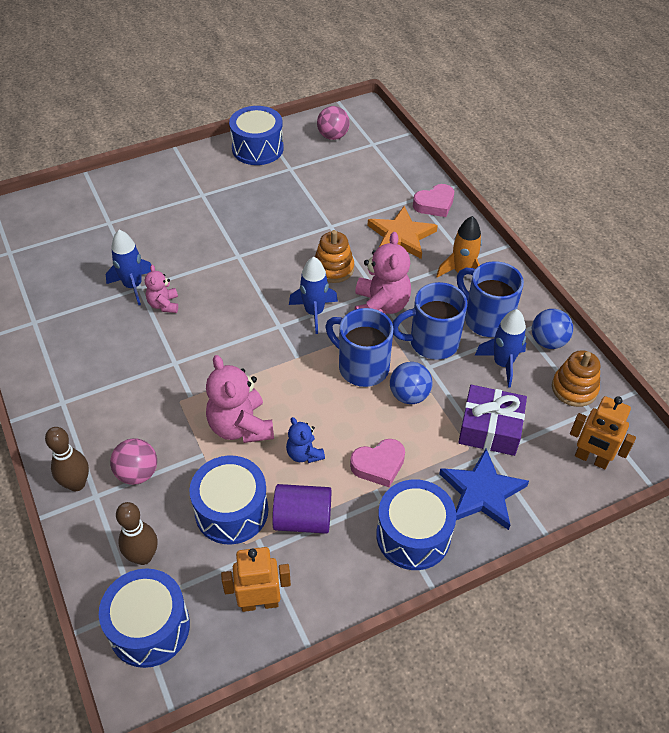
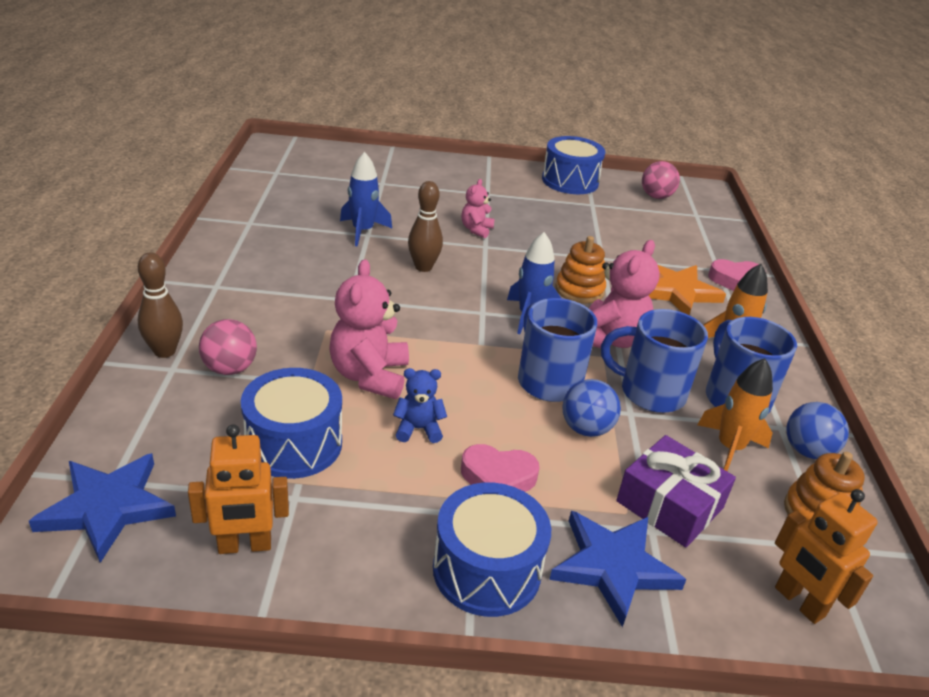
camera: 25 degrees right, 15 degrees down
blue drum [99,568,190,668] -> blue star [29,453,176,563]
brown bowling pin [116,502,157,565] -> brown bowling pin moved to [408,181,443,272]
pink teddy bear [145,265,178,313] -> pink teddy bear moved to [461,179,494,238]
orange robot [221,547,291,612] -> orange robot turned 150 degrees clockwise [188,424,289,554]
purple cylinder [272,484,331,534] -> none
blue teddy bear [286,417,325,463] -> blue teddy bear turned 90 degrees clockwise [393,368,447,443]
blue rocket [475,309,526,388] -> orange rocket [697,358,773,471]

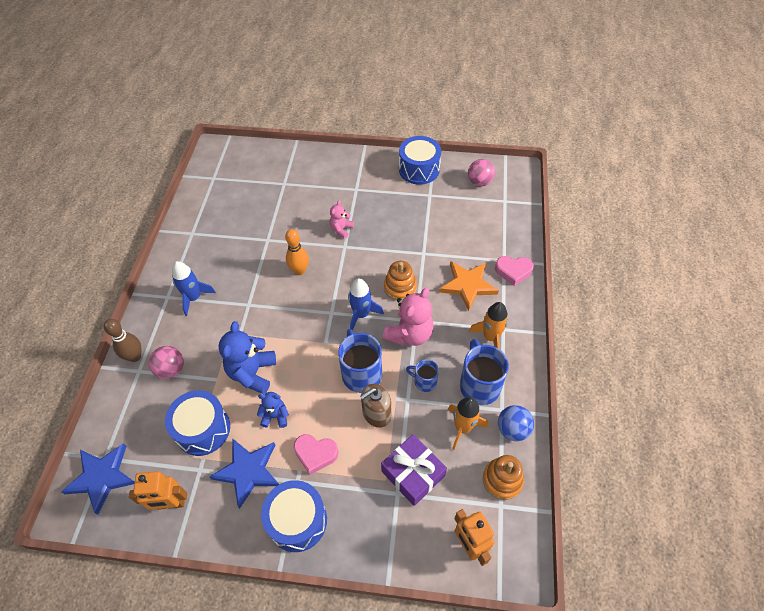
camera: 10 degrees right, 20 degrees up
pink teddy bear [329,259,409,399] -> blue teddy bear [218,321,276,394]
blue rocket [340,152,392,246] -> blue rocket moved to [172,261,216,316]
brown bowling pin [408,181,443,272] -> orange bowling pin [285,229,309,275]
blue star [549,511,687,627] -> blue star moved to [210,438,279,509]
blue ball [562,379,621,437] -> brown soap dispenser [360,384,391,428]
blue mug [601,309,708,413] -> blue mug [406,359,439,392], size x0.55

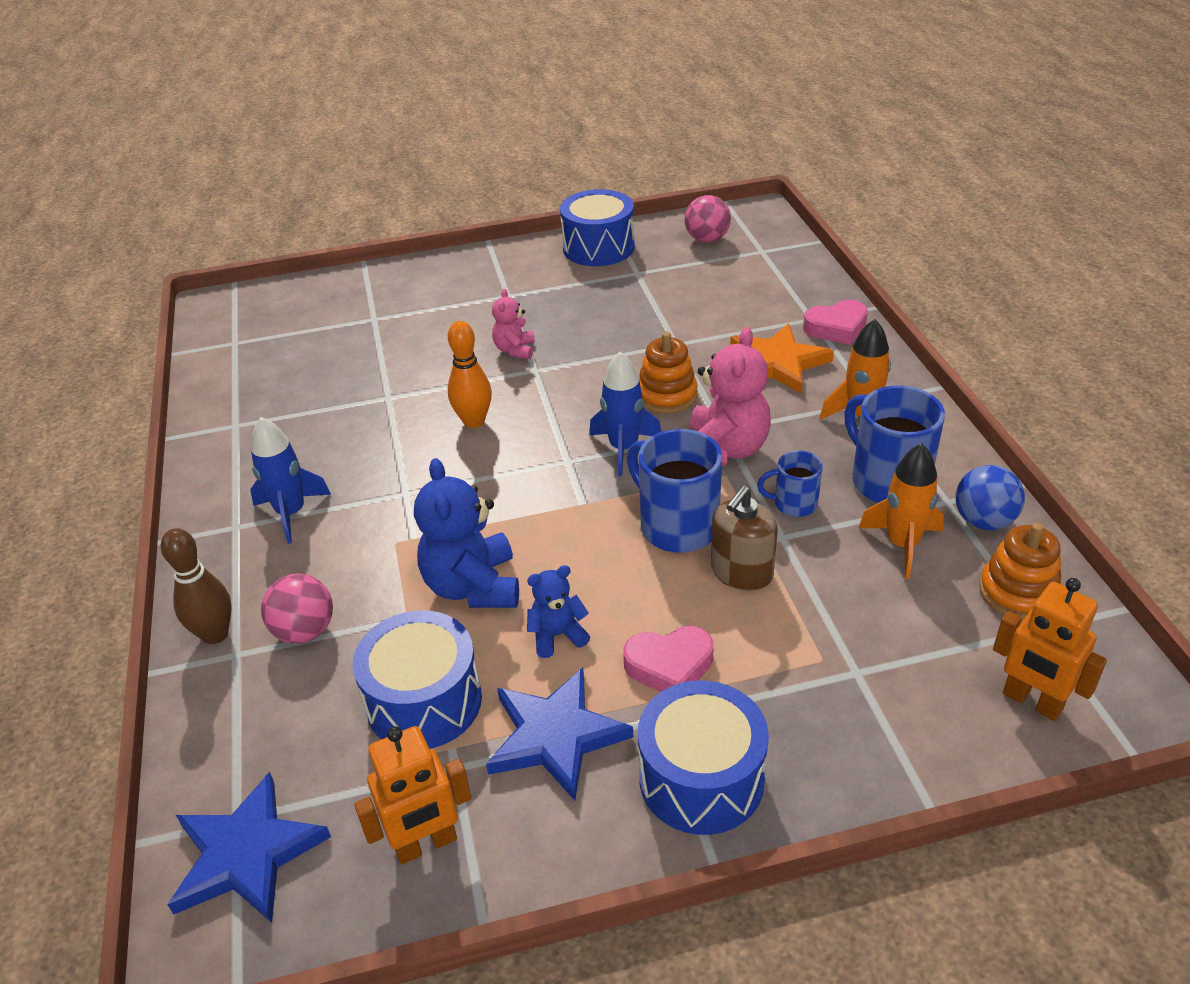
camera: 20 degrees left, 15 degrees down
purple gift [381,434,447,506] -> none

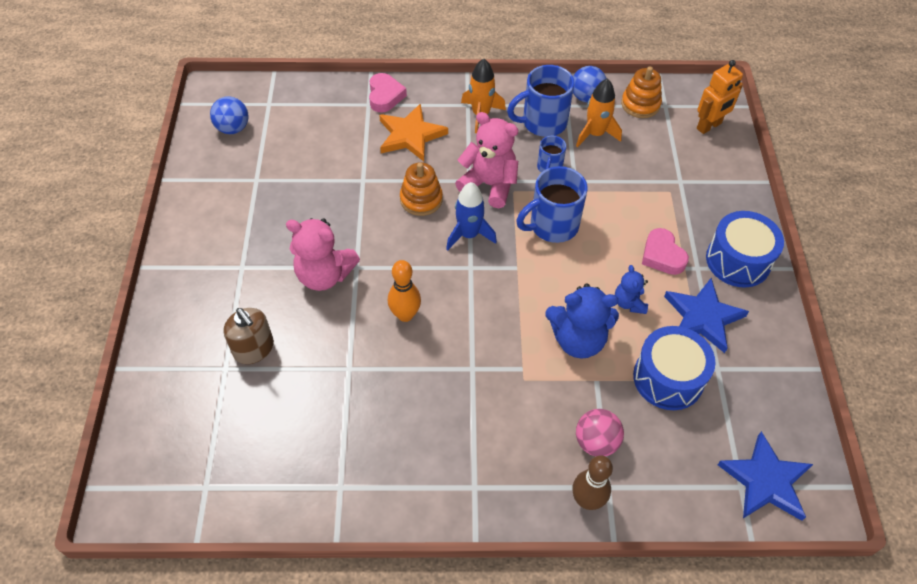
camera: 80 degrees left, 15 degrees up
blue rocket [250,417,331,544] -> none
orange robot [354,726,471,864] -> none
pink teddy bear [492,289,535,359] -> pink teddy bear [286,218,360,291], size x1.81
blue drum [560,189,635,266] -> none
pink heart [623,626,714,692] -> pink heart turned 150 degrees clockwise [642,228,689,275]
pink ball [685,195,731,242] -> blue ball [210,96,249,134]
brown soap dispenser [711,485,778,591] -> brown soap dispenser moved to [223,308,274,364]

